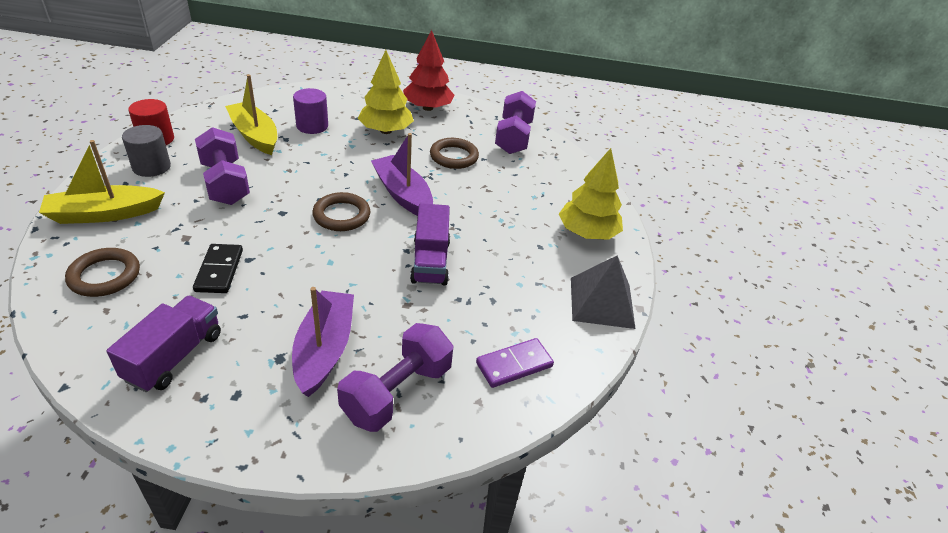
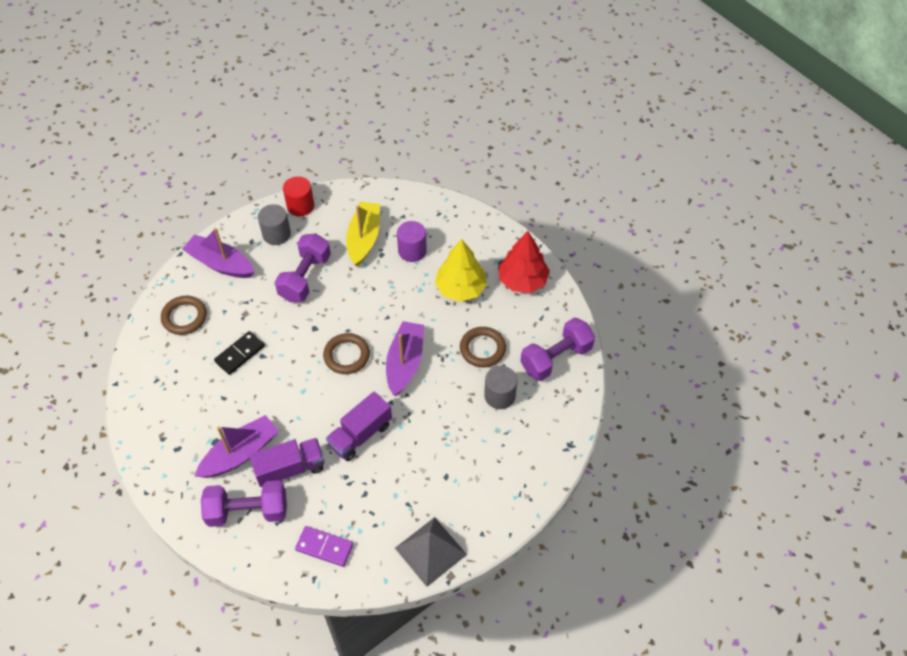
camera: 50 degrees right, 15 degrees up
yellow boat [39,140,165,224] -> purple boat [182,228,254,278]
purple truck [106,296,221,392] -> purple truck moved to [249,438,324,487]
yellow tree [559,148,623,240] -> none
none -> grey cylinder [484,366,518,409]

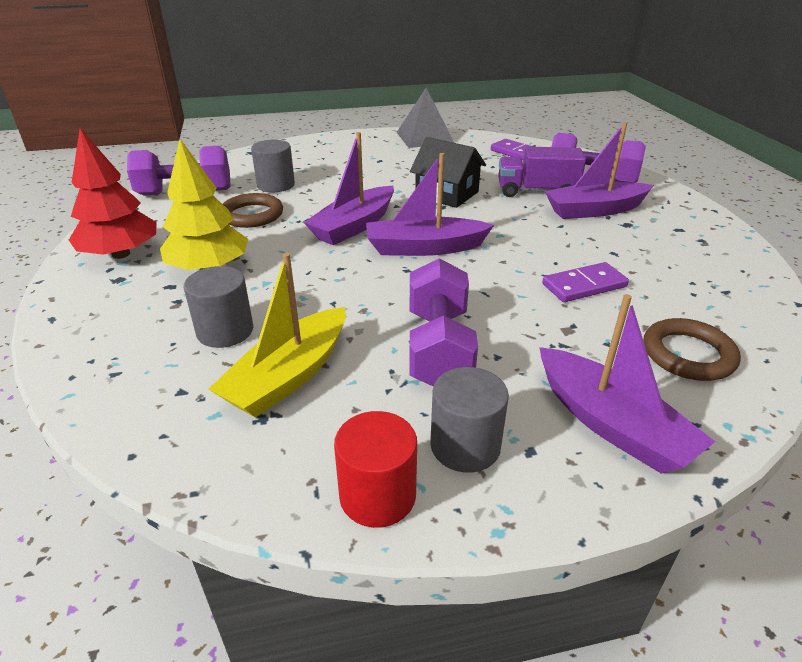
camera: 155 degrees left, 20 degrees down
black domino [214,331,265,375] -> purple domino [542,262,629,302]
purple dumbbell [275,233,331,302] -> purple dumbbell turned 45 degrees counterclockwise [409,258,478,387]
brown ring [323,333,370,374] -> purple boat [366,153,494,256]
purple truck [326,391,392,461] -> black house [410,137,486,208]
purple cylinder [397,221,427,262] -> grey cylinder [184,266,253,348]

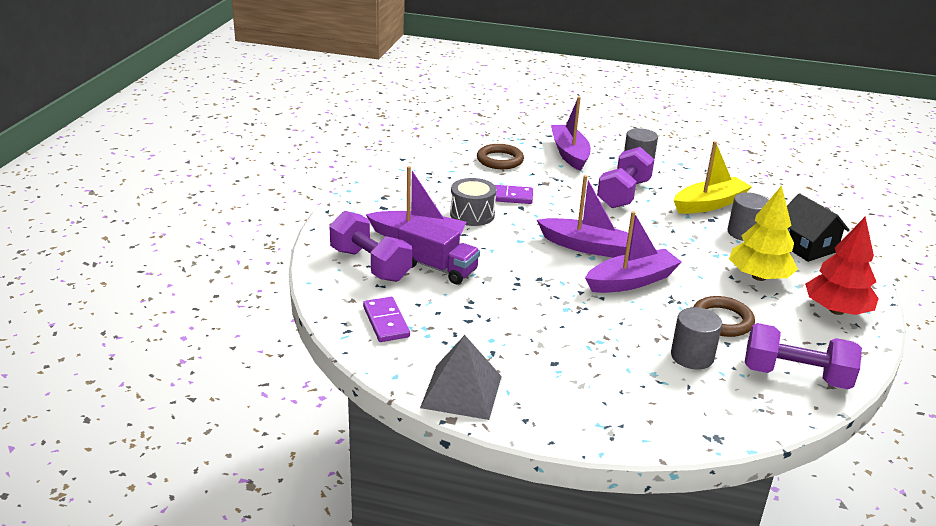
camera: 155 degrees left, 5 degrees down
red cylinder [334,411,417,528] -> none
black house [410,137,486,208] -> black house moved to [787,193,850,262]
none -> grey drum [450,178,496,226]

